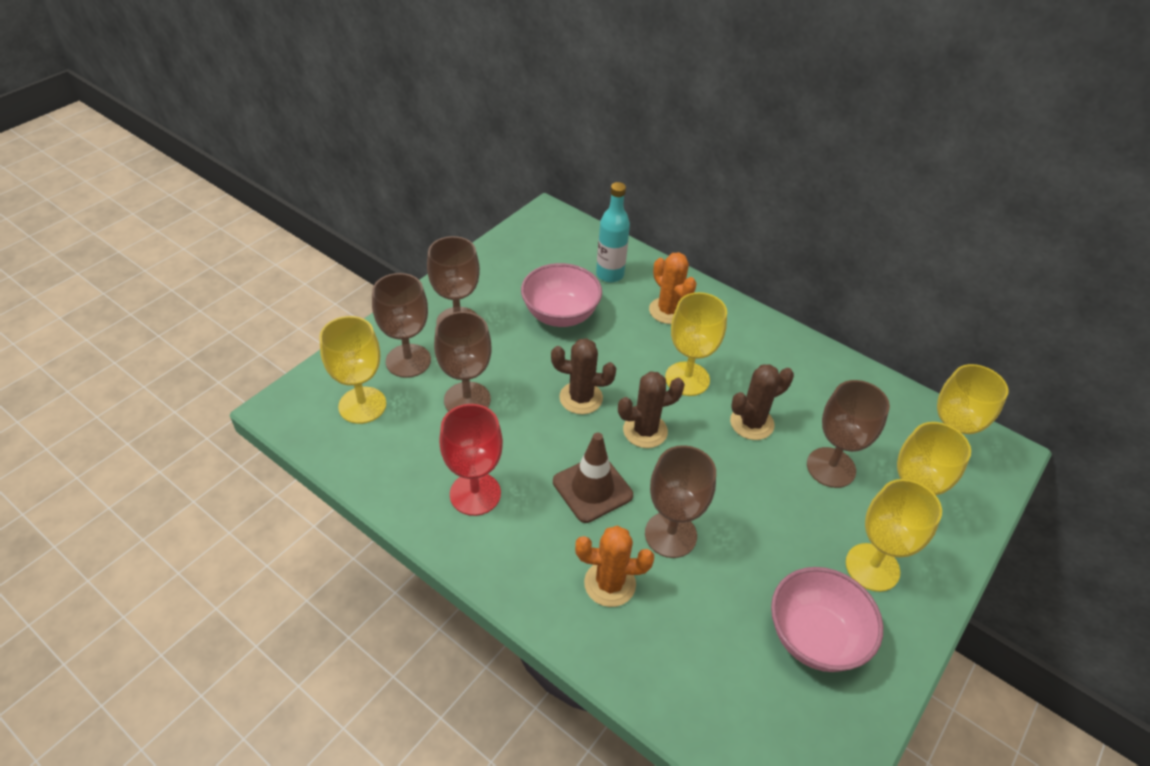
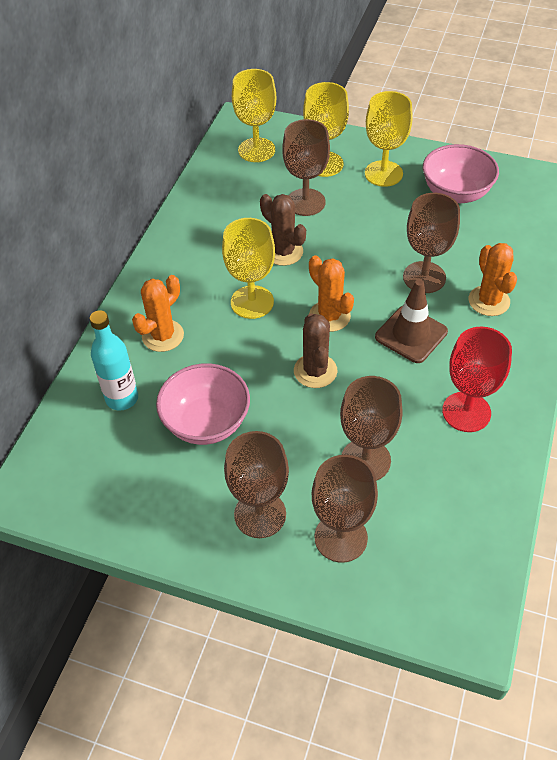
camera: 105 degrees left, 5 degrees up
yellow goblet [319,316,387,424] -> none
brown cactus [618,371,685,448] -> orange cactus [309,255,354,332]

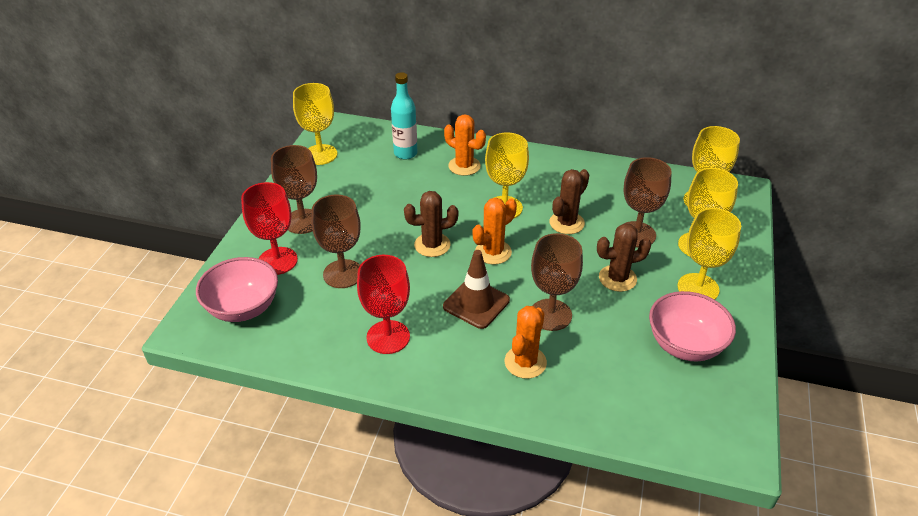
camera: 85 degrees right, 10 degrees down
pink bowl [156,363,250,445] -> pink bowl moved to [196,257,278,322]
brown goblet [312,455,378,563] -> red goblet [241,182,298,275]
orange cactus [469,243,517,316] -> orange cactus turned 45 degrees counterclockwise [505,306,547,379]
none -> yellow goblet [293,83,338,165]
none -> brown cactus [597,223,651,292]

